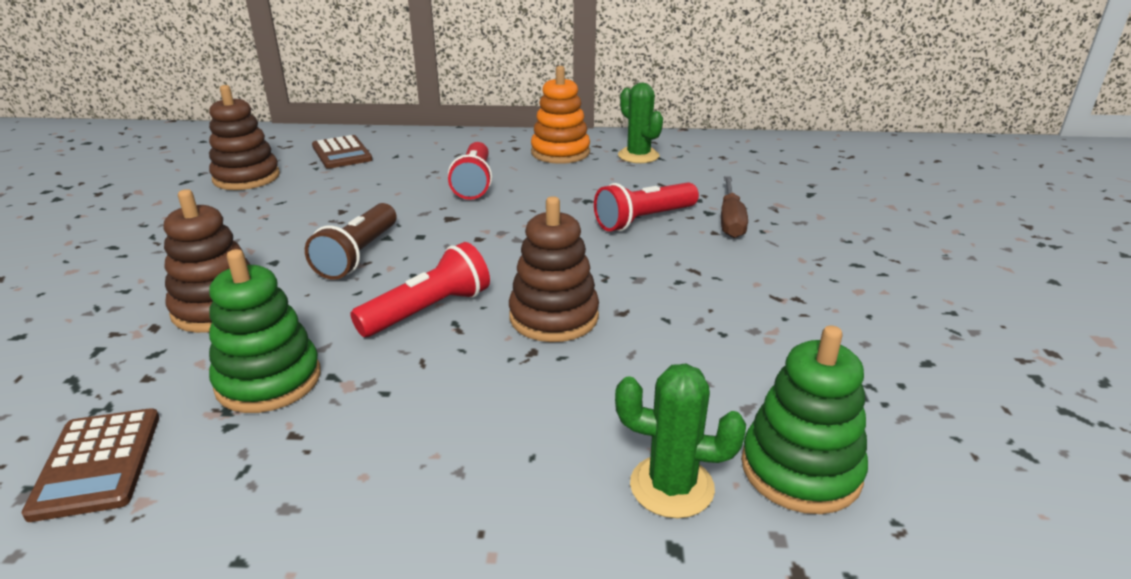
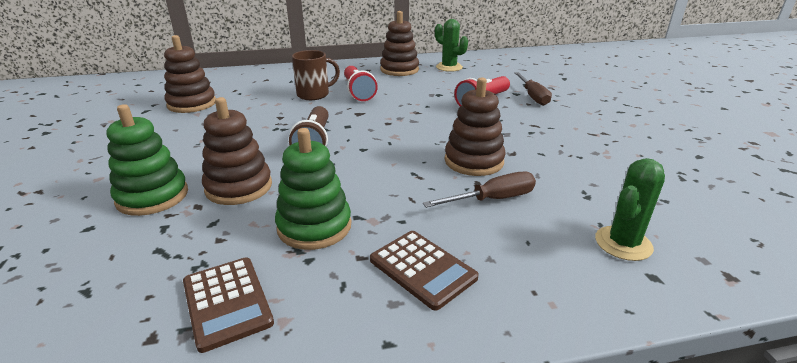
camera: 15 degrees left, 0 degrees up
brown calculator [312,135,372,169] -> brown calculator moved to [370,231,479,311]
red flashlight [350,242,490,337] -> none
orange stacking toy [531,66,590,164] -> brown stacking toy [380,11,419,76]
green cactus [615,364,746,518] -> green cactus turned 45 degrees counterclockwise [595,158,665,261]
green stacking toy [741,325,868,514] -> green stacking toy moved to [107,104,188,216]
none -> brown mug [292,50,340,100]
none -> brown screwdriver [423,172,536,208]

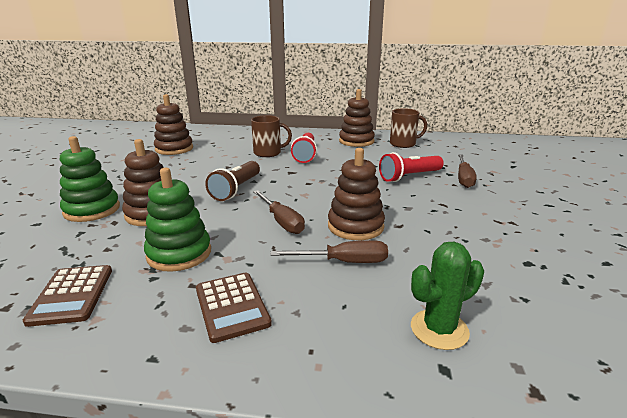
camera: 20 degrees right, 5 degrees down
green cactus [435,19,468,72] -> brown mug [390,108,427,148]
none -> brown screwdriver [253,190,305,234]

